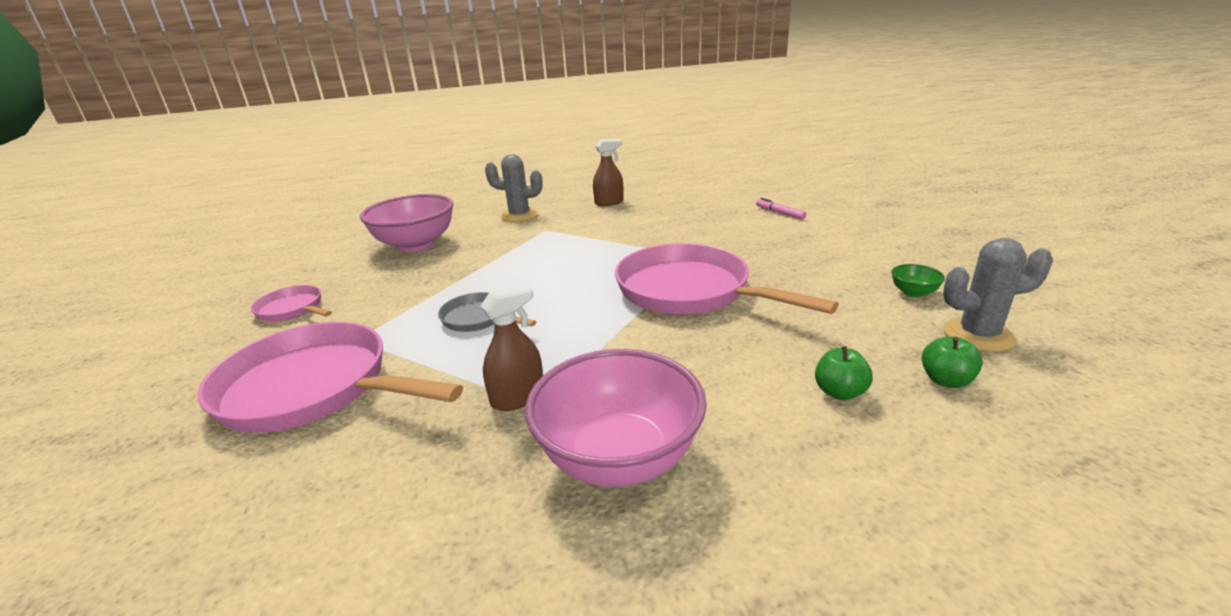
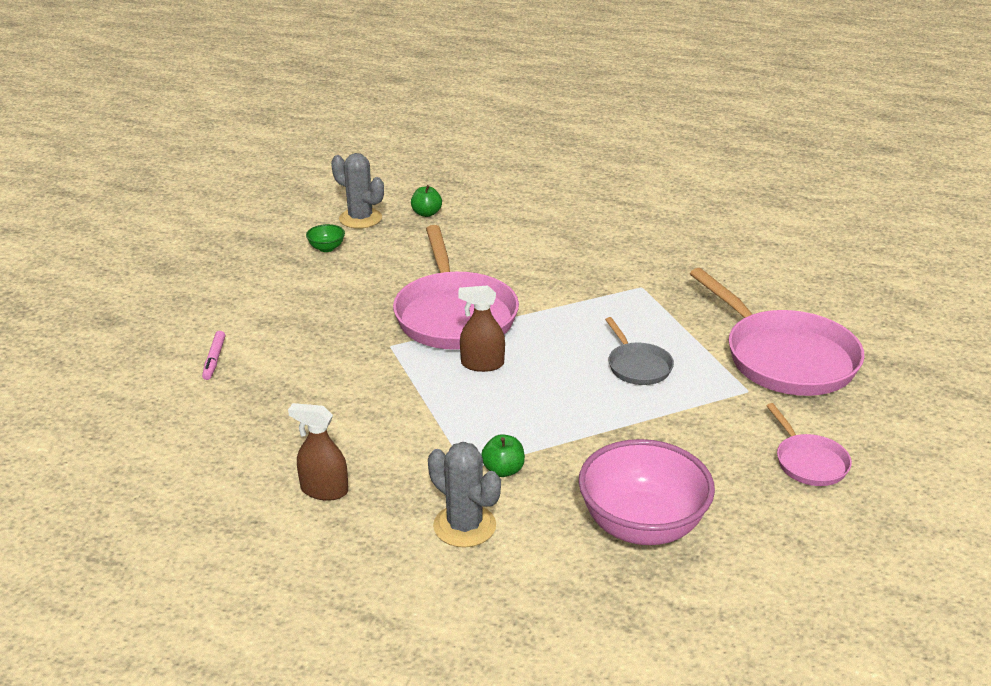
camera: 145 degrees left, 5 degrees up
brown spray bottle [481,284,543,411] -> brown spray bottle moved to [458,285,505,372]
pink bowl [525,349,707,487] -> none
green apple [815,346,873,400] -> green apple moved to [481,434,525,477]

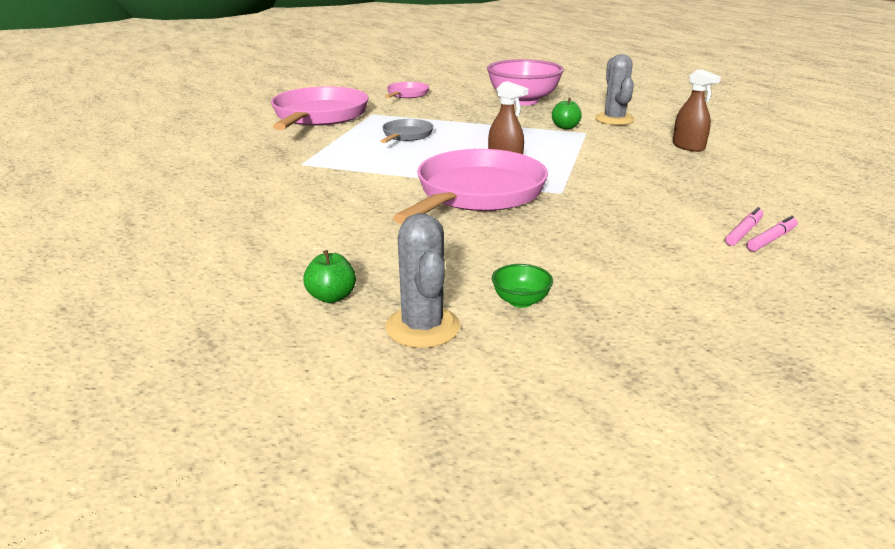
camera: 140 degrees left, 5 degrees down
none -> pink marker [747,216,798,252]

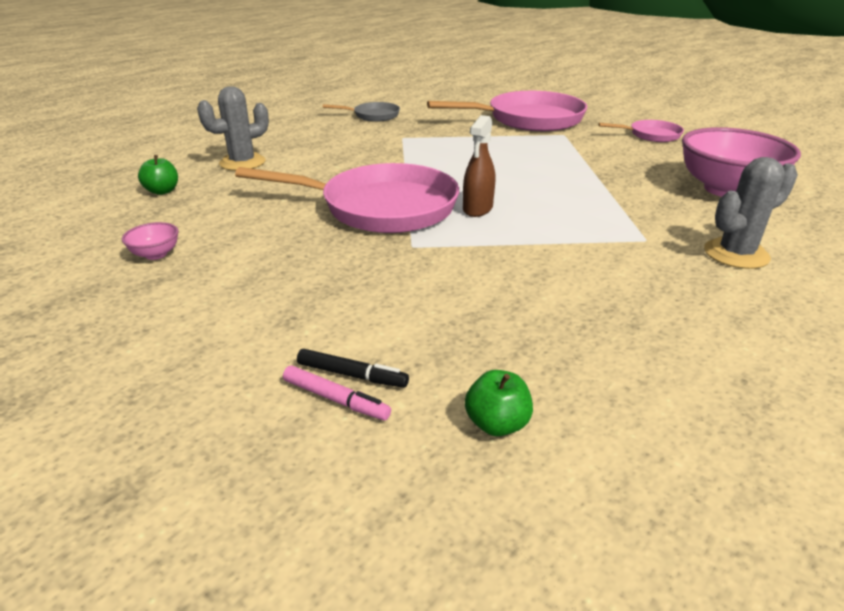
camera: 70 degrees right, 5 degrees up
grey pan [380,119,434,143] -> grey pan moved to [323,102,400,122]
grey cactus [385,213,460,348] -> grey cactus moved to [197,86,269,171]
green bowl [492,264,553,308] -> pink bowl [122,222,179,260]
green apple [552,98,582,129] -> green apple moved to [465,370,533,436]
brown spray bottle [673,69,721,152] -> none
pink marker [725,207,763,246] -> black marker [297,349,409,388]

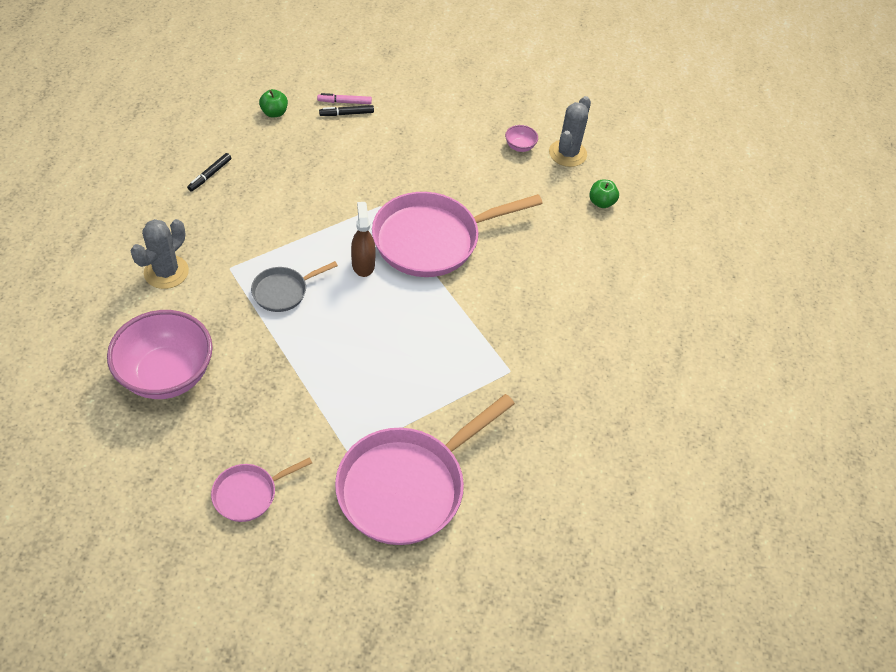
camera: 145 degrees right, 20 degrees up
grey cactus [197,86,269,171] -> grey cactus moved to [549,96,591,167]
grey pan [323,102,400,122] -> grey pan moved to [251,261,338,312]
none -> black marker [187,153,231,191]

